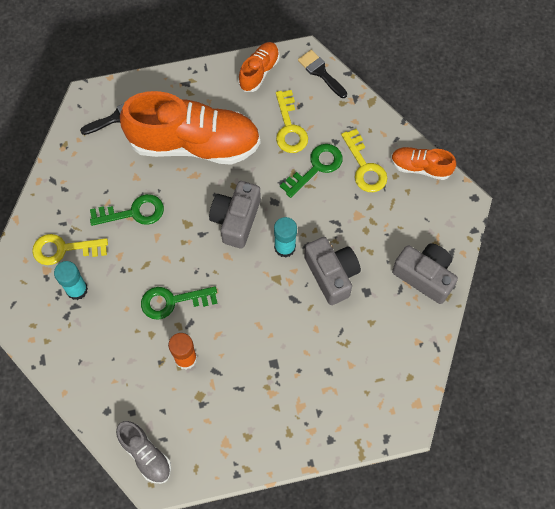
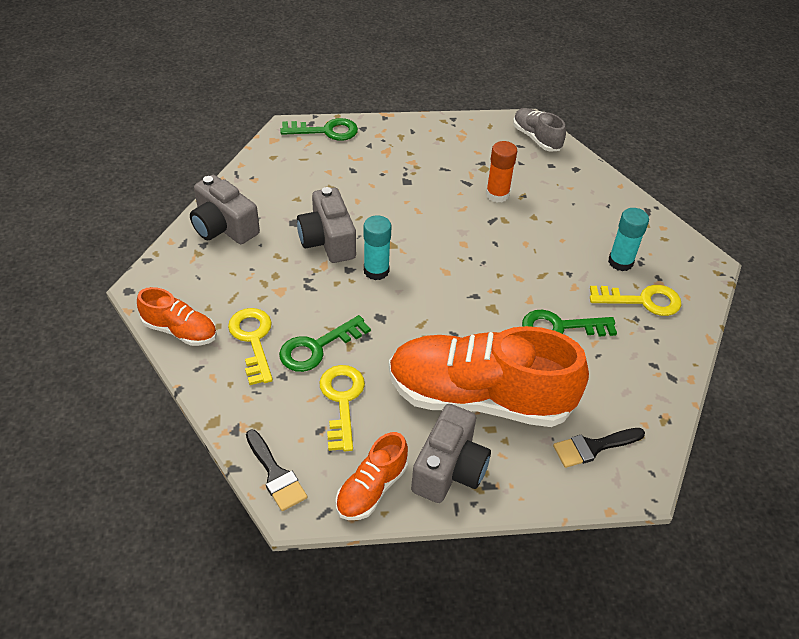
camera: 175 degrees left, 20 degrees down
green key [141,286,218,320] -> green key moved to [280,118,358,141]
grey camera [209,181,261,249] -> grey camera moved to [411,404,491,503]

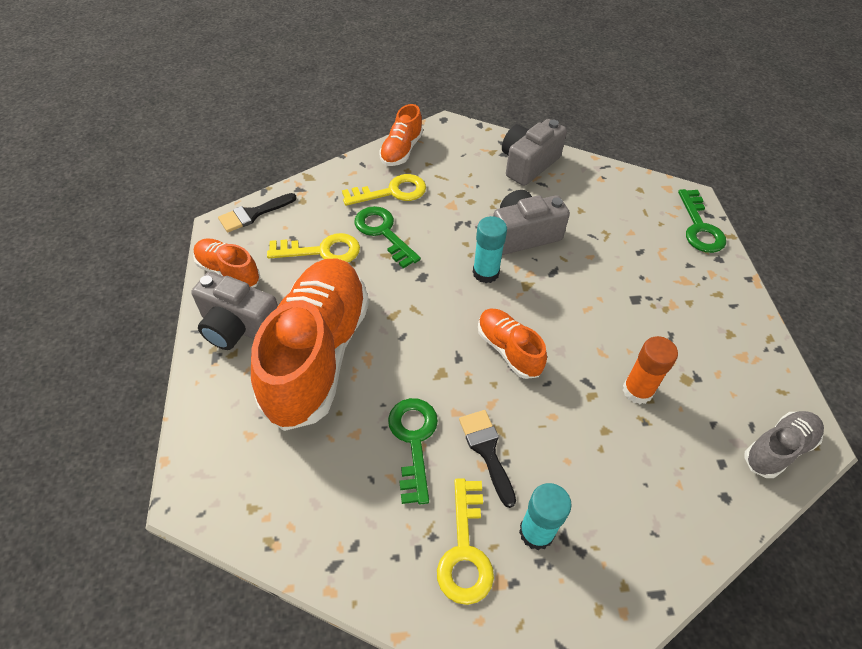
camera: 90 degrees right, 5 degrees up
black brush [553,428,645,468] -> black brush moved to [459,410,516,508]
none -> orange shoe [478,308,547,379]

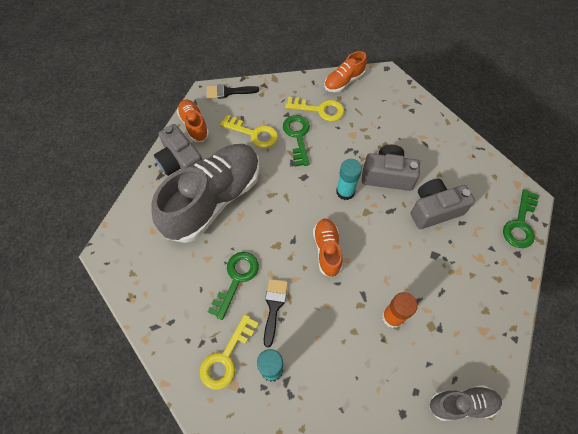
camera: 30 degrees right, 10 degrees up
orange shoe [251,259,369,431] -> grey shoe [151,144,260,243]
grey camera [502,119,567,186] -> grey camera moved to [411,179,475,229]

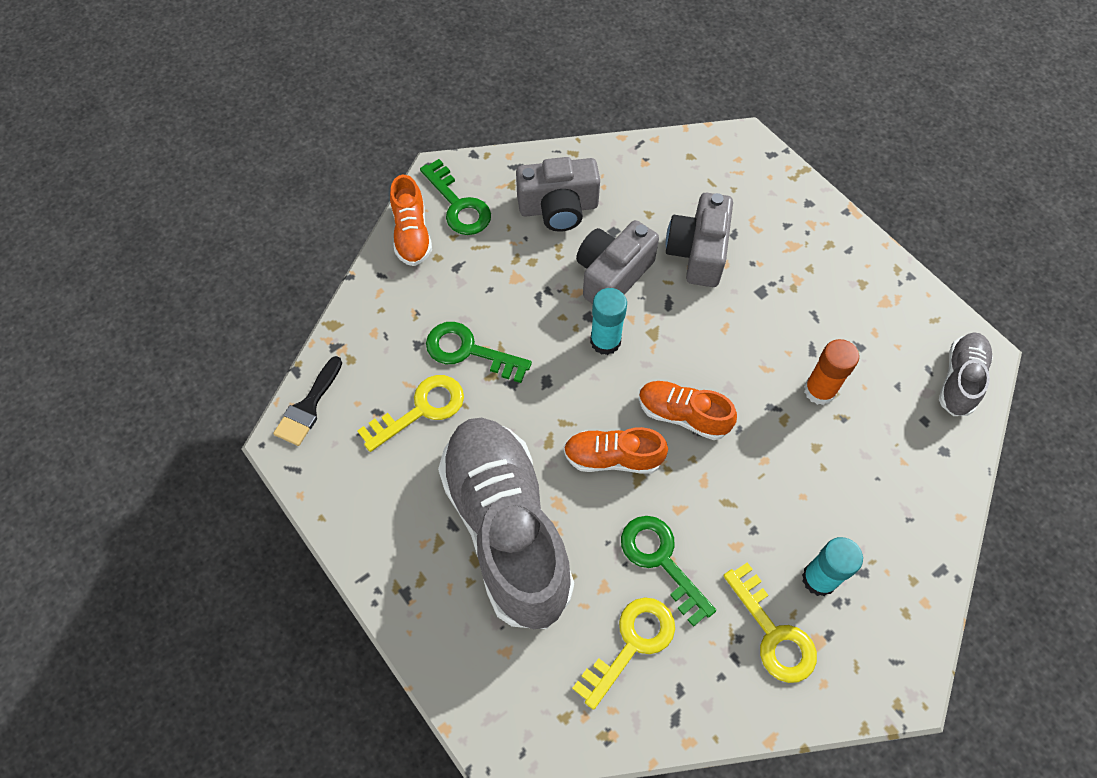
camera: 60 degrees left, 0 degrees up
grey camera [154,124,202,176] -> grey camera moved to [516,157,600,232]
orange shoe [177,99,209,142] -> orange shoe moved to [564,427,668,474]
black brush [264,279,288,348] -> none
yellow key [285,97,344,121] -> yellow key moved to [572,597,675,710]
green key [503,189,539,248] -> green key moved to [420,159,491,235]

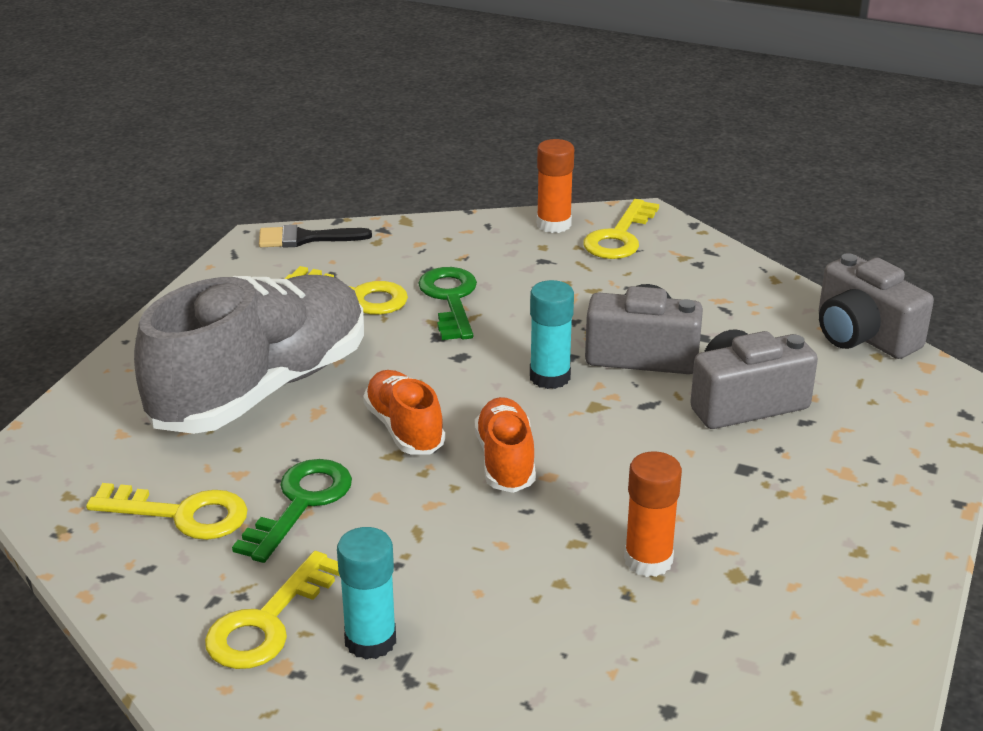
camera: 60 degrees right, 30 degrees down
orange shoe [390,175,432,266] -> orange glue stick [537,139,574,233]
green key [420,159,491,235] -> yellow key [583,199,659,259]
grey camera [516,157,600,232] -> grey camera moved to [819,253,934,359]
grey shoe [939,332,993,416] -> none

